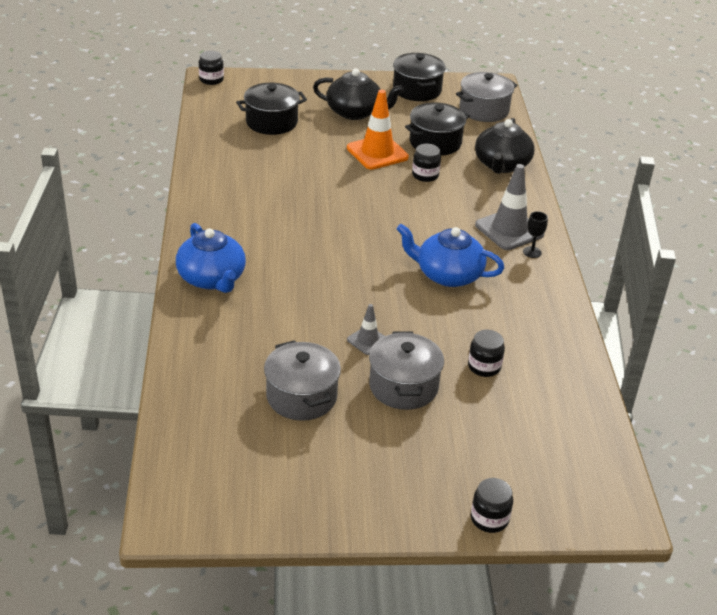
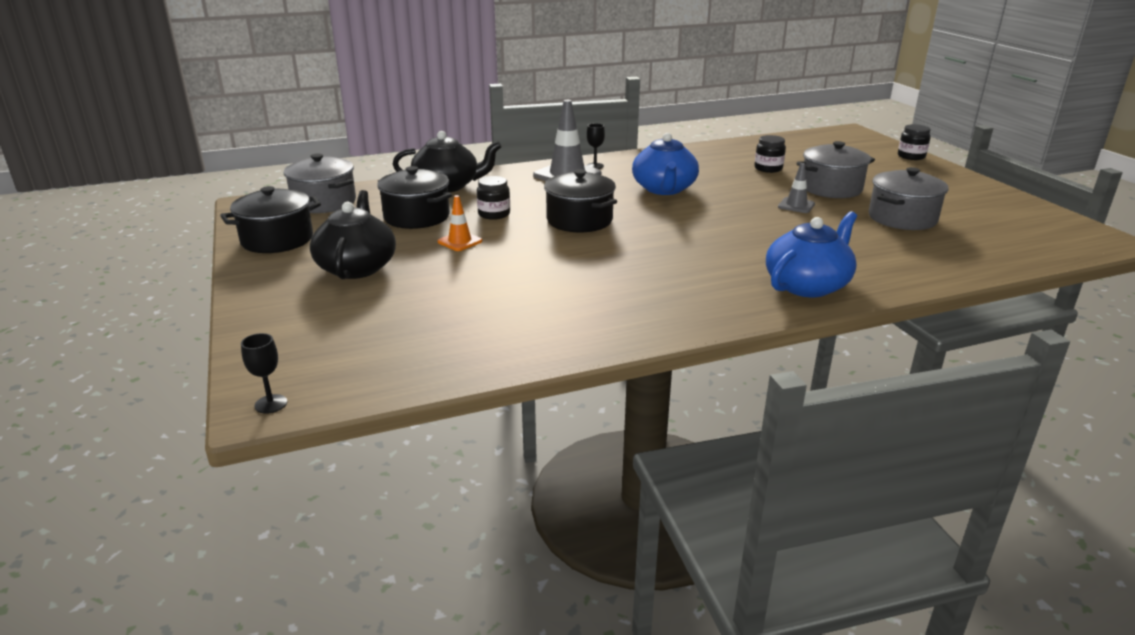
camera: 105 degrees left, 10 degrees down
black jar [199,51,224,85] -> black goblet [241,333,287,414]
black pot [236,83,307,135] -> black pot moved to [544,169,617,232]
orange traffic cone [347,90,409,170] -> orange traffic cone [438,195,482,251], size x0.53

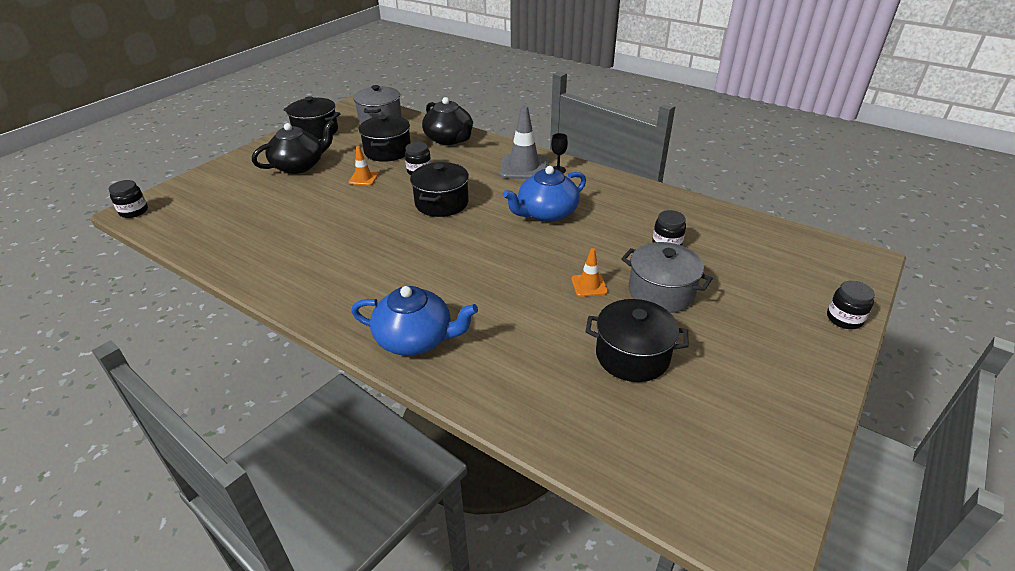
camera: 55 degrees right, 10 degrees up
black goblet [241,333,287,414] -> black jar [109,180,148,218]
grey traffic cone [778,163,815,213] -> orange traffic cone [571,248,608,297]
grey pot [869,167,949,230] -> black pot [585,299,688,382]

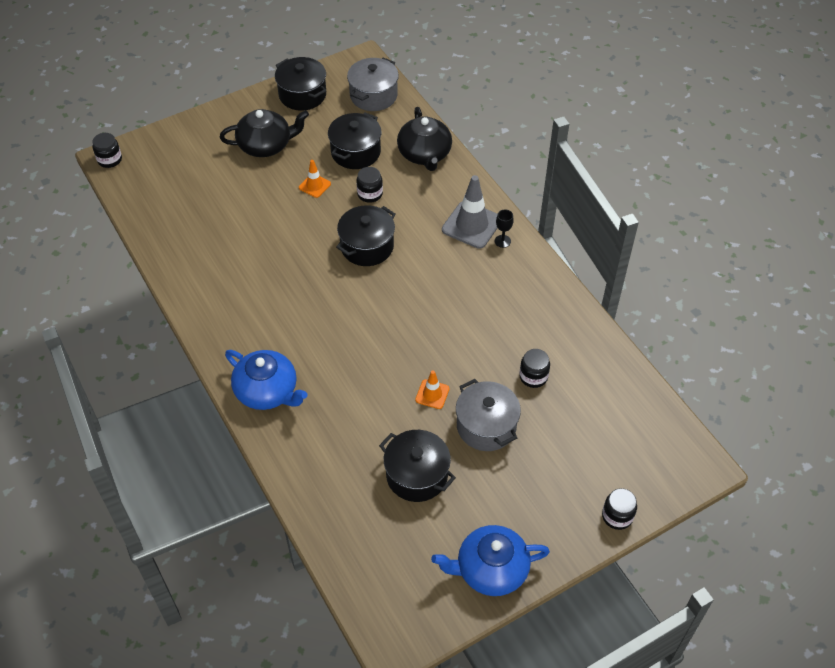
camera: 25 degrees right, 15 degrees up
blue teapot [503,166,586,222] -> blue teapot moved to [431,525,550,596]

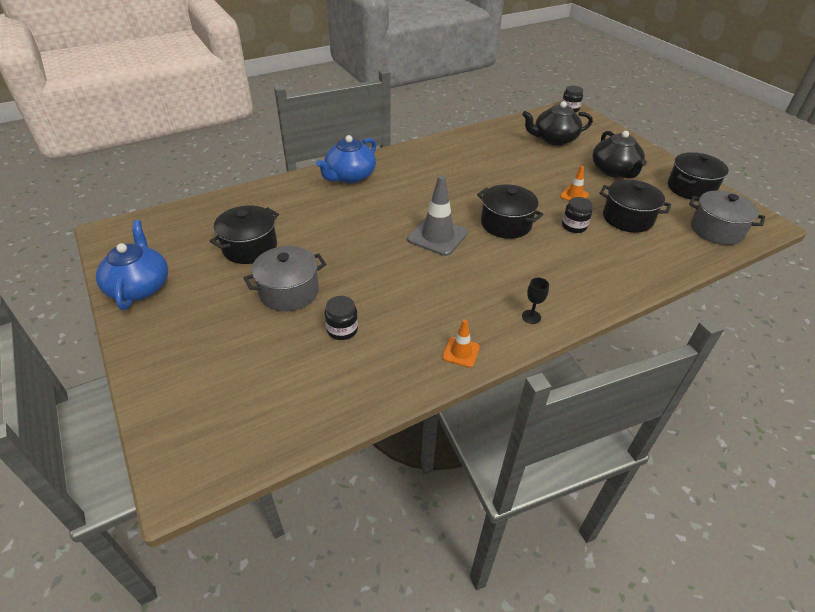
camera: 90 degrees right, 10 degrees down
black teapot [397,107,452,171] -> black teapot moved to [522,101,593,146]
orange traffic cone [415,370,450,409] -> orange traffic cone moved to [442,320,480,367]
grey traffic cone [442,175,498,249] -> grey traffic cone moved to [407,175,468,256]
black jar [602,488,637,530] -> none

